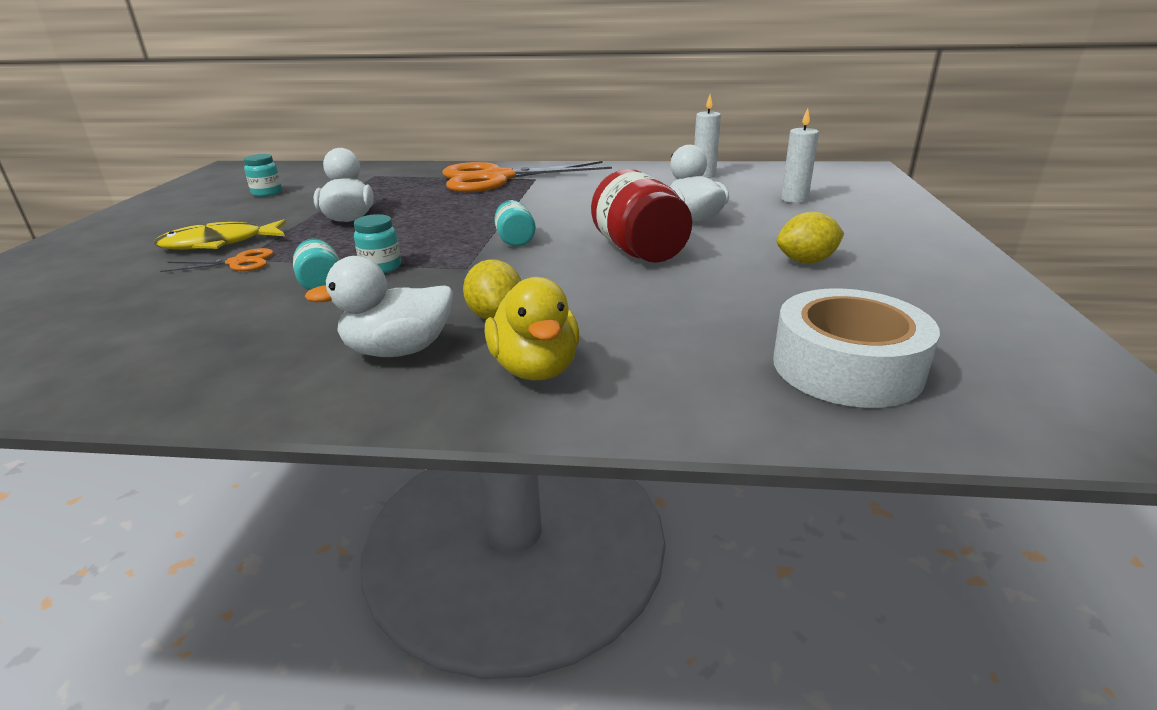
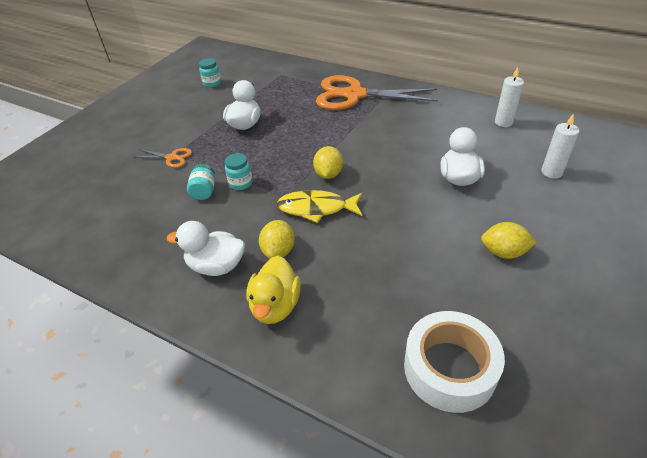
camera: 25 degrees right, 15 degrees up
yellow fish [154,219,286,250] -> yellow fish moved to [277,190,362,223]
turquoise jar [494,200,536,247] -> yellow lemon [313,146,343,179]
red jar [591,169,692,263] -> none

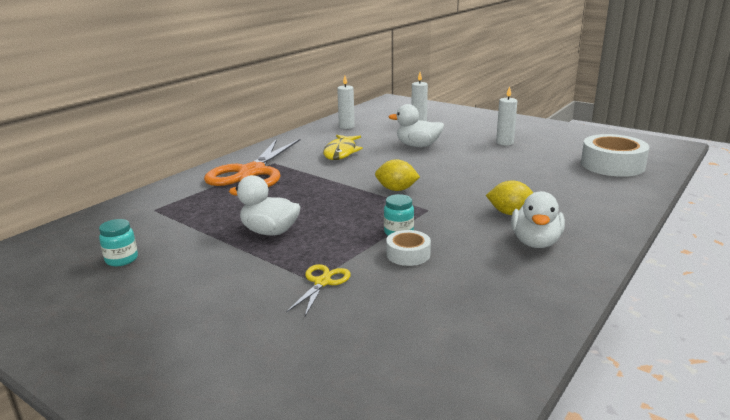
camera: 85 degrees left, 20 degrees down
orange scissors [137,148,192,168] -> yellow scissors [287,264,351,316]
turquoise jar [187,164,215,200] -> white tape [386,230,431,266]
yellow duck [247,256,301,324] -> none
yellow fish [277,190,362,223] -> yellow fish moved to [323,135,363,160]
yellow lemon [481,222,537,259] -> white candle [496,86,517,145]

